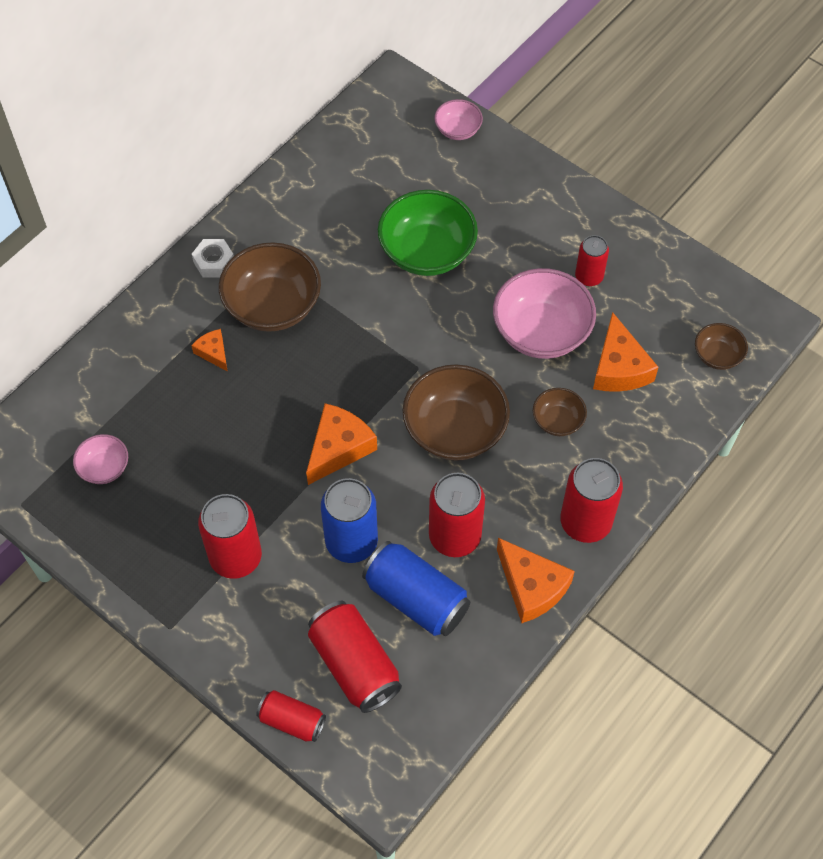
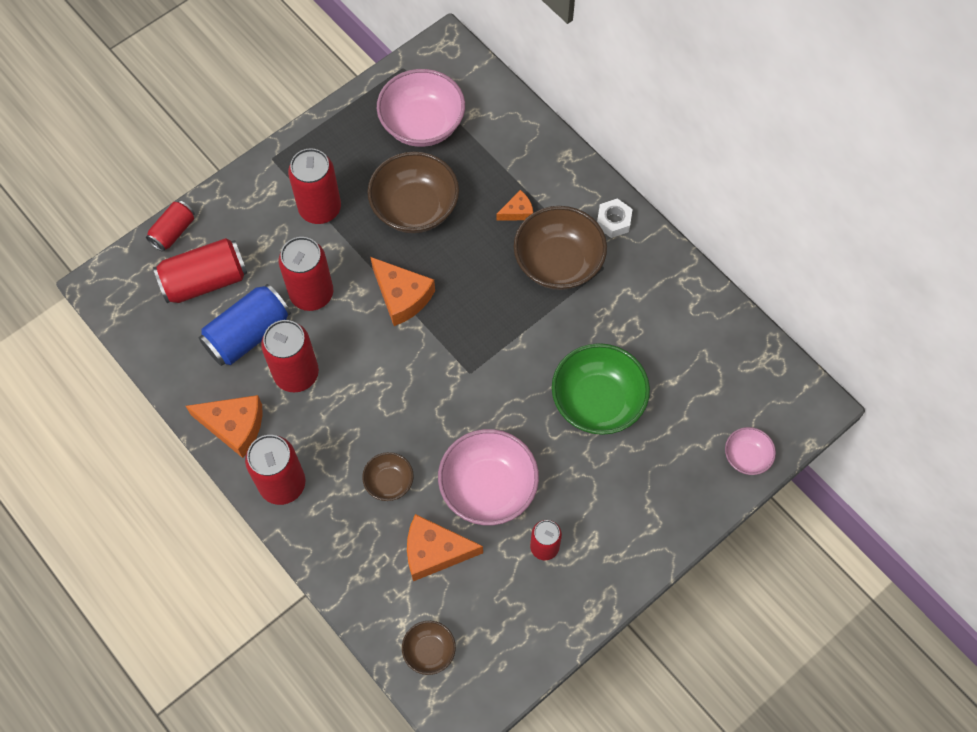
camera: 100 degrees right, 5 degrees up
pink bowl [73,434,128,484] -> pink bowl [377,69,465,147], size x1.95
blue can [321,478,378,563] -> red can [279,237,333,311]
brown bowl [403,364,510,461] -> brown bowl moved to [367,152,459,233]
orange cheese [497,538,575,623] -> orange cheese turned 135 degrees counterclockwise [186,395,262,458]

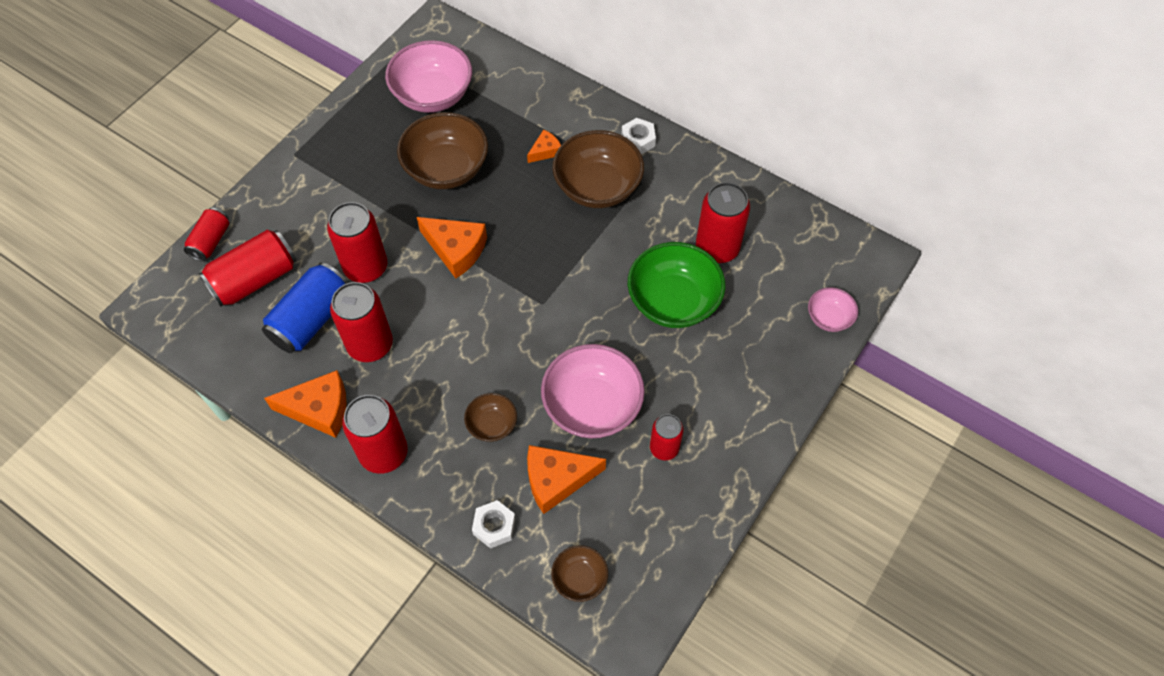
camera: 15 degrees left, 5 degrees down
red can [288,148,341,224] -> red can moved to [696,182,750,263]
none -> white nut [472,500,516,549]

